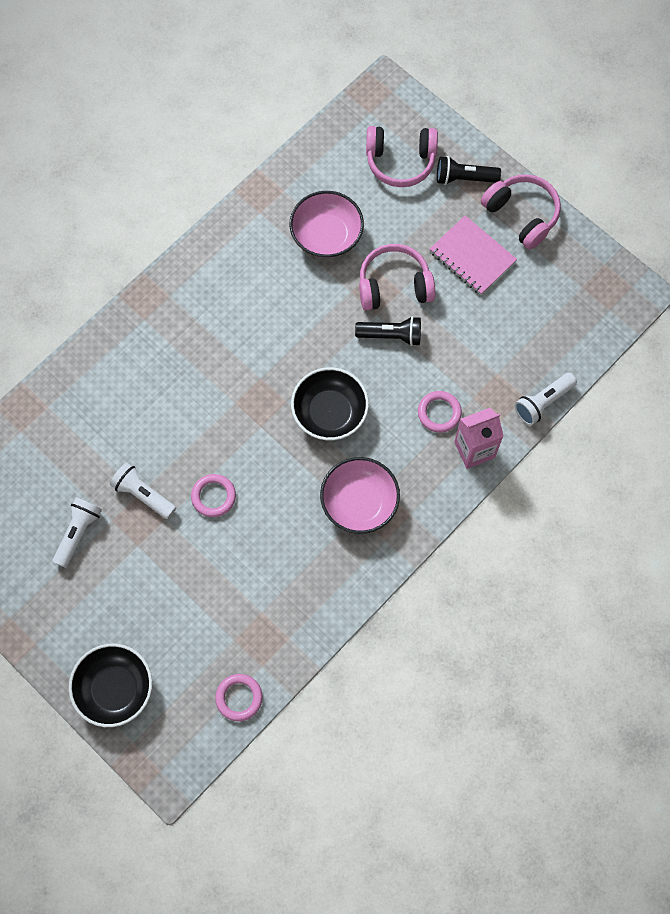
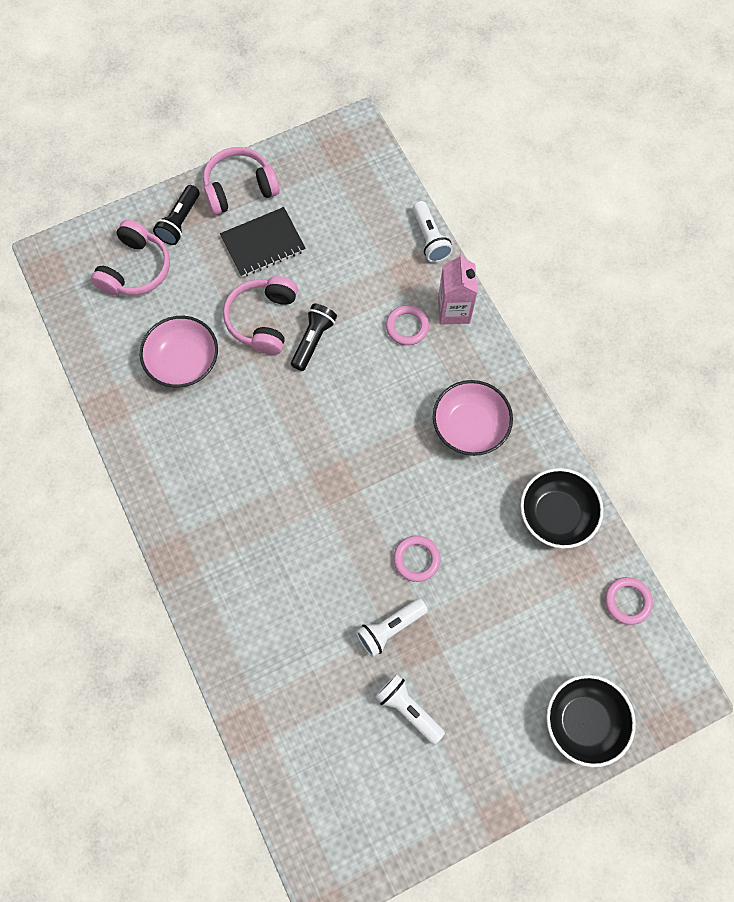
camera: 70 degrees left, 0 degrees up
black bowl [291,367,369,440] -> black bowl moved to [520,468,604,548]
pink notebook [430,215,517,295] -> black notebook [220,207,306,277]

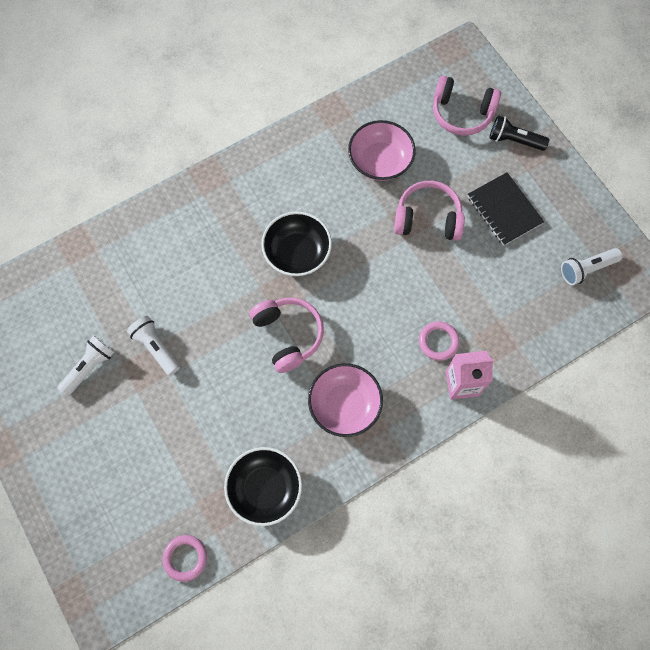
camera: 85 degrees right, 0 degrees up
pink headphones [203,147,280,215] -> pink headphones moved to [249,298,324,373]
black flashlight [291,304,337,371] -> none
pink ring [393,535,441,582] -> none
white flashlight [413,201,453,263] -> white flashlight moved to [561,248,622,285]
black bowl [546,675,636,767] -> black bowl moved to [261,212,332,276]

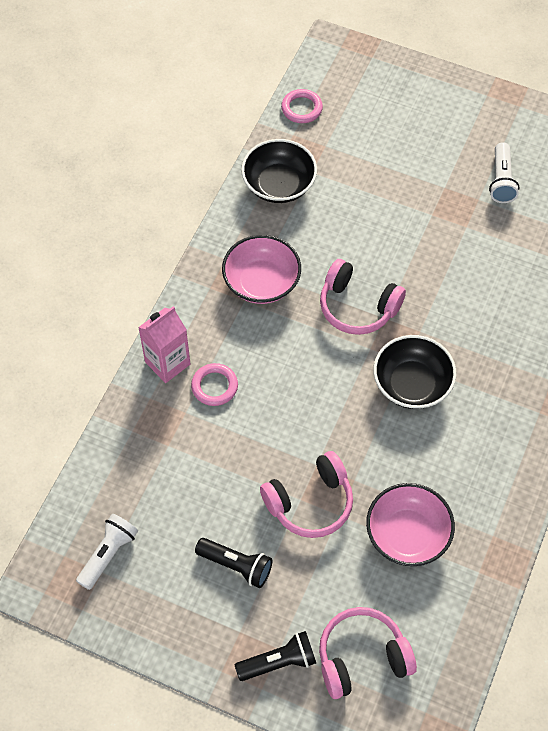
camera: 145 degrees right, 10 degrees down
white flashlight [127,316,180,376] -> none
black notebook [468,172,544,246] -> black flashlight [195,538,272,588]

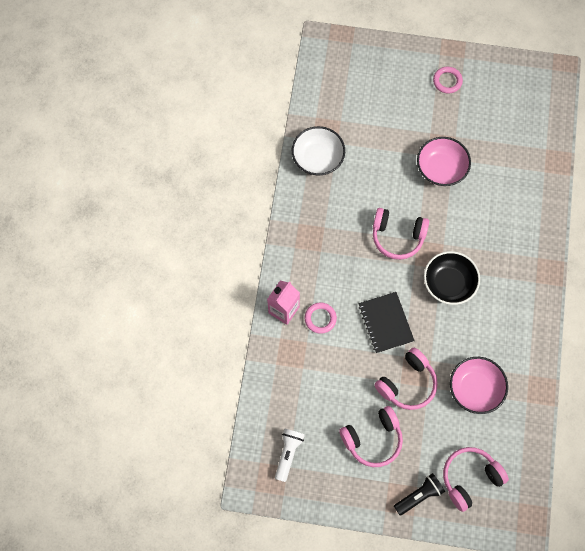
camera: 15 degrees left, 10 degrees up
black flashlight [195,538,272,588] -> pink headphones [339,406,403,467]
pink bowl [222,235,301,304] -> pink bowl moved to [417,137,471,186]
black bowl [241,139,317,203] -> white bowl [292,126,345,175]
pink ring [281,89,323,123] -> pink ring moved to [433,67,463,94]
white flashlight [489,142,519,203] -> none
none -> black notebook [358,292,415,353]

